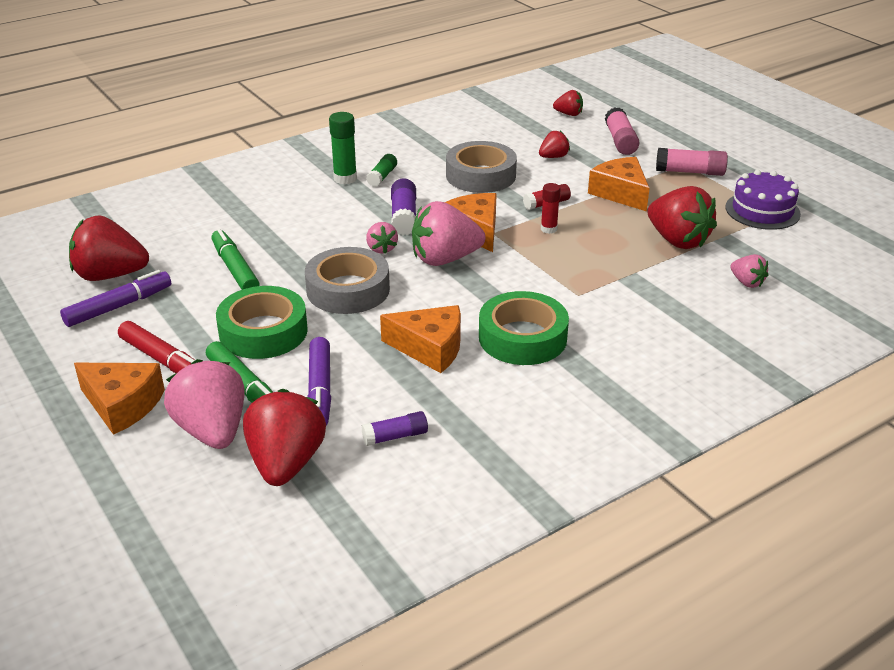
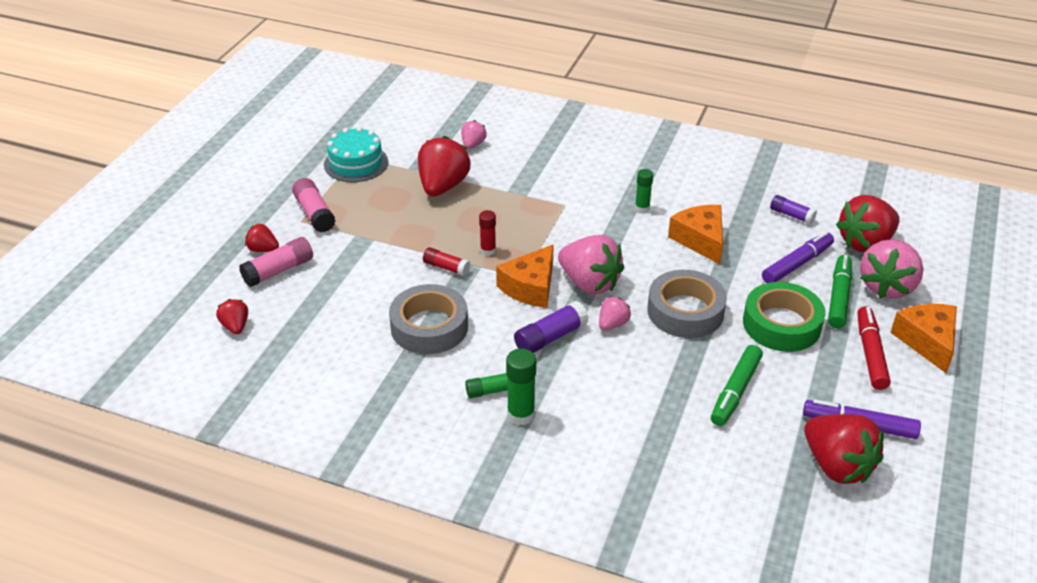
camera: 125 degrees left, 5 degrees up
green tape [479,291,569,365] -> green glue stick [635,169,653,213]
red strawberry [539,131,570,158] -> red strawberry moved to [245,224,279,252]
orange cheese [588,157,650,211] -> none
purple cake [726,170,801,230] -> turquoise cake [324,127,388,182]

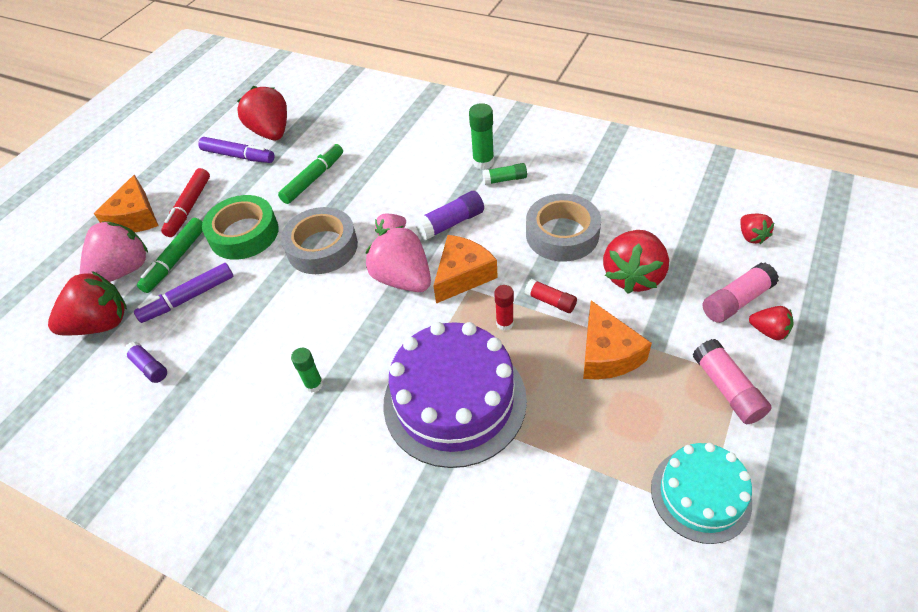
camera: 170 degrees left, 10 degrees up
red strawberry [418,136,471,197] -> red strawberry moved to [603,230,669,294]
pink strawberry [461,120,487,149] -> none
orange cheese [668,205,723,264] -> orange cheese moved to [583,300,652,380]
none -> purple cake [383,322,527,468]

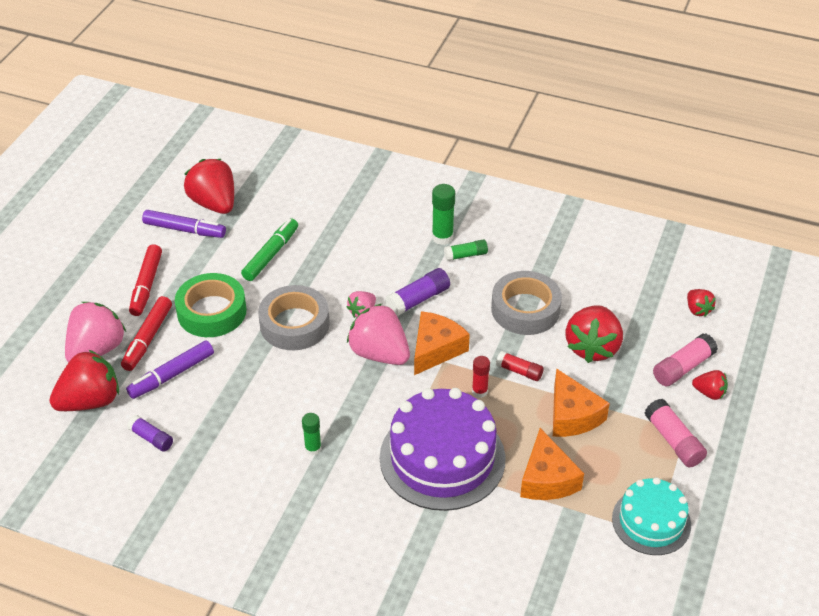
camera: 10 degrees left, 5 degrees down
orange cheese [94,175,159,232] -> orange cheese moved to [520,428,584,500]
green marker [137,218,203,293] -> red marker [121,296,172,371]

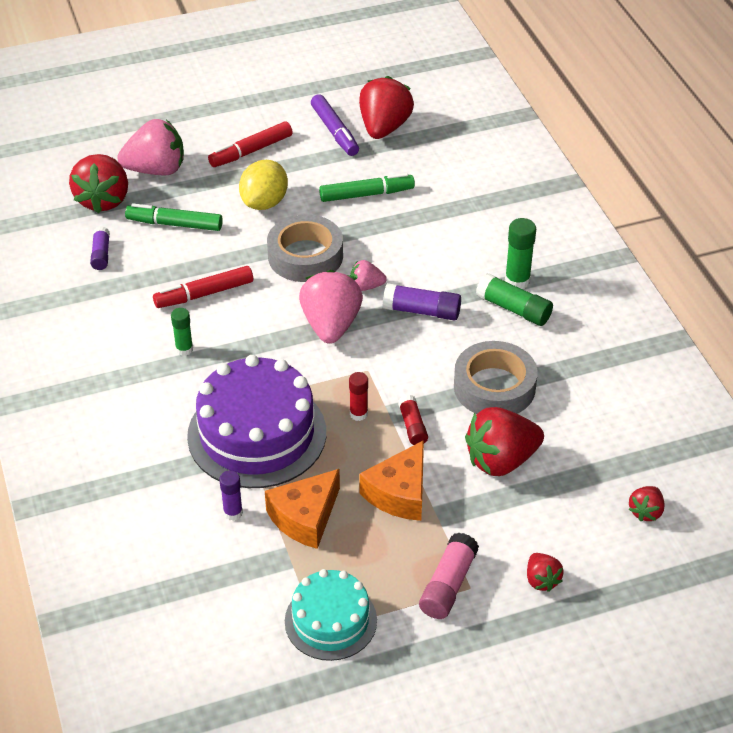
camera: 50 degrees right, 0 degrees up
red strawberry [49,350,119,411] -> red strawberry turned 75 degrees clockwise [69,154,128,214]
red marker [121,296,172,371] -> red marker moved to [153,266,253,308]
purple marker [126,340,214,399] -> green marker [125,203,223,231]
green tape [175,273,246,337] -> yellow lemon [239,160,288,210]
orange cheese [414,311,470,375] -> none
green glue stick [444,239,488,261] -> green glue stick [476,273,553,326], size x1.51
pink glue stick [653,333,718,386] -> none
none -> purple glue stick [219,470,243,521]

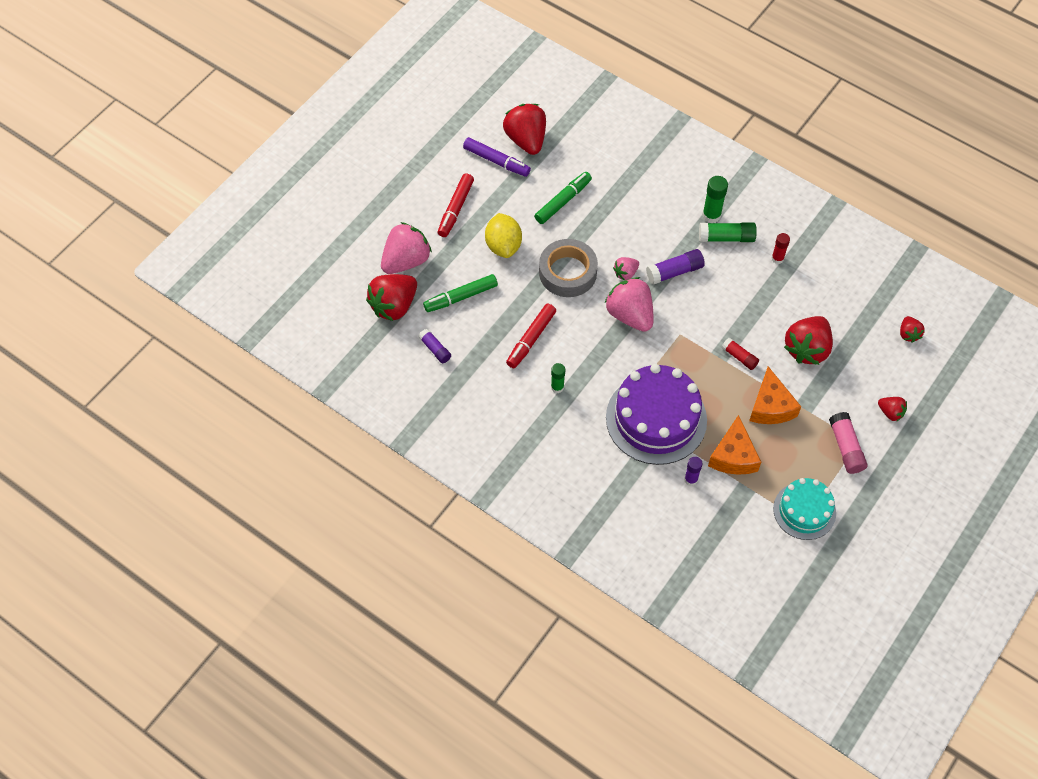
camera: 35 degrees left, 15 degrees up
red strawberry [69,154,128,214] -> red strawberry turned 75 degrees clockwise [366,274,417,321]
red glue stick [349,372,368,421] -> red glue stick moved to [771,233,790,264]
grey tape [454,341,538,414] -> none

